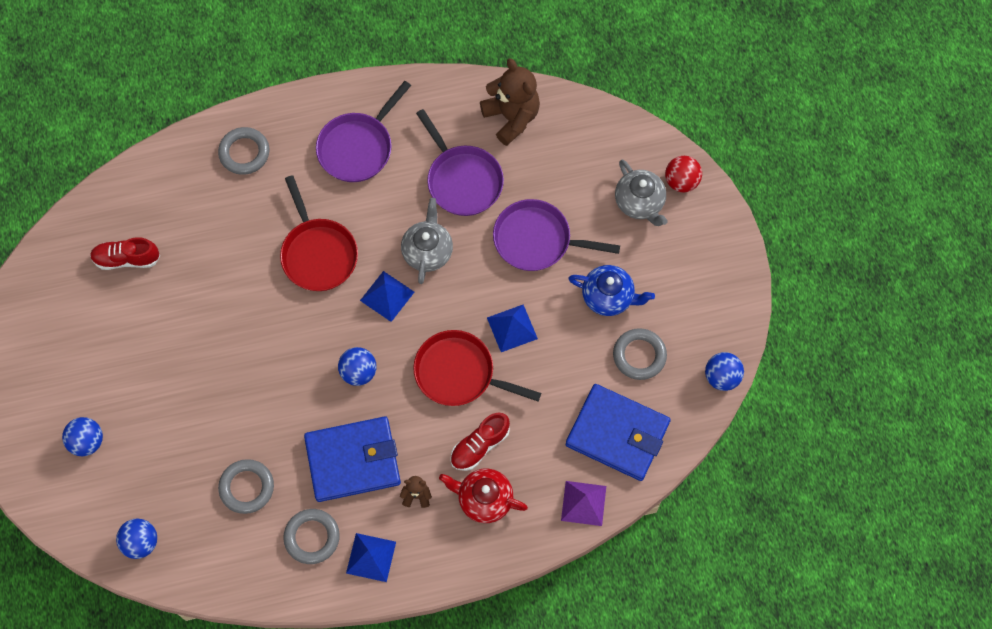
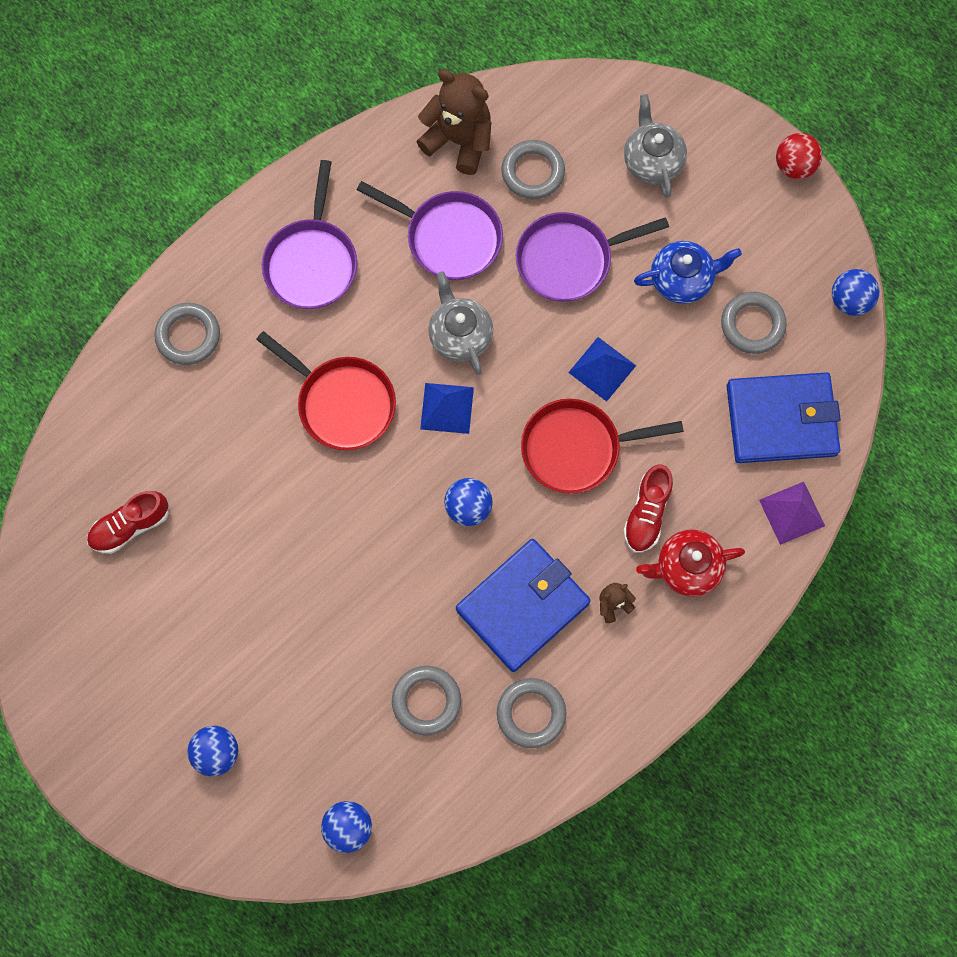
camera: 30 degrees left, 5 degrees up
blue pyramid [346,533,396,582] -> none
grey teapot [615,160,668,226] -> grey teapot turned 135 degrees counterclockwise [624,94,687,198]
red ball [665,156,702,192] -> red ball moved to [776,133,822,179]
none -> grey ring [501,140,565,199]

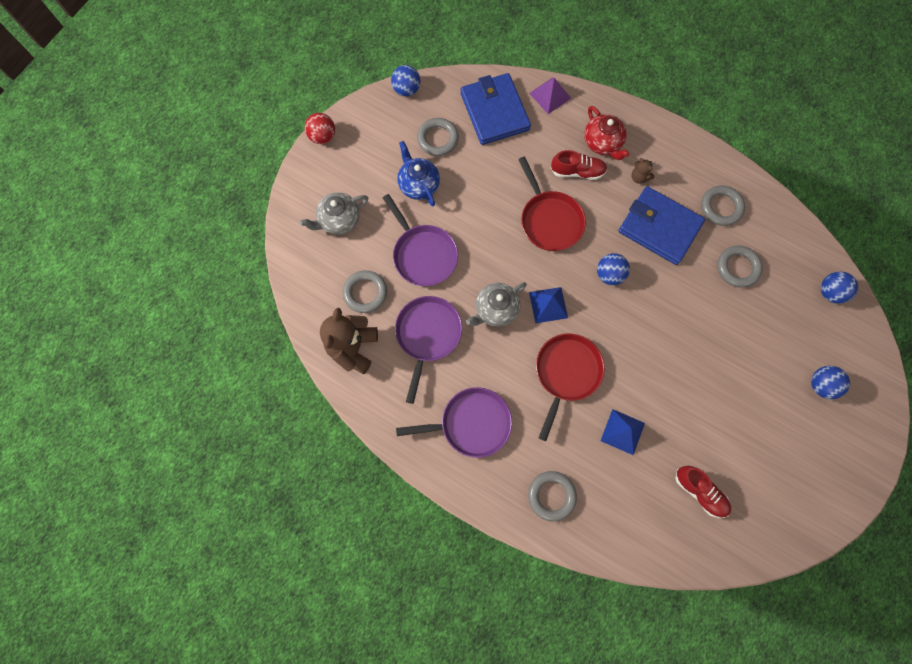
camera: 105 degrees left, 0 degrees up
blue pyramid [568,337,636,402] -> blue pyramid moved to [601,409,645,455]

